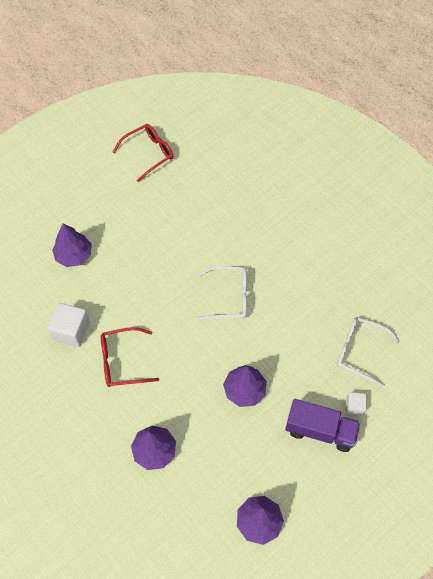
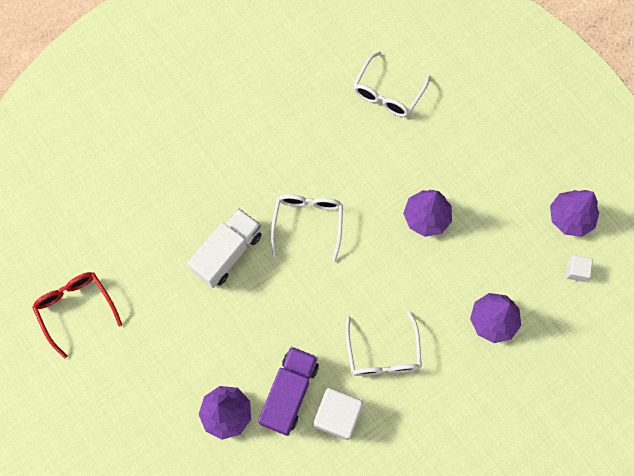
camera: 85 degrees left, 10 degrees up
red glasses [101,327,159,387] -> white glasses [345,311,422,376]
purple truck [285,399,361,452] -> purple truck moved to [258,347,319,436]
white cube [346,392,367,415] -> white cube moved to [566,255,593,282]
none -> white truck [187,209,262,288]

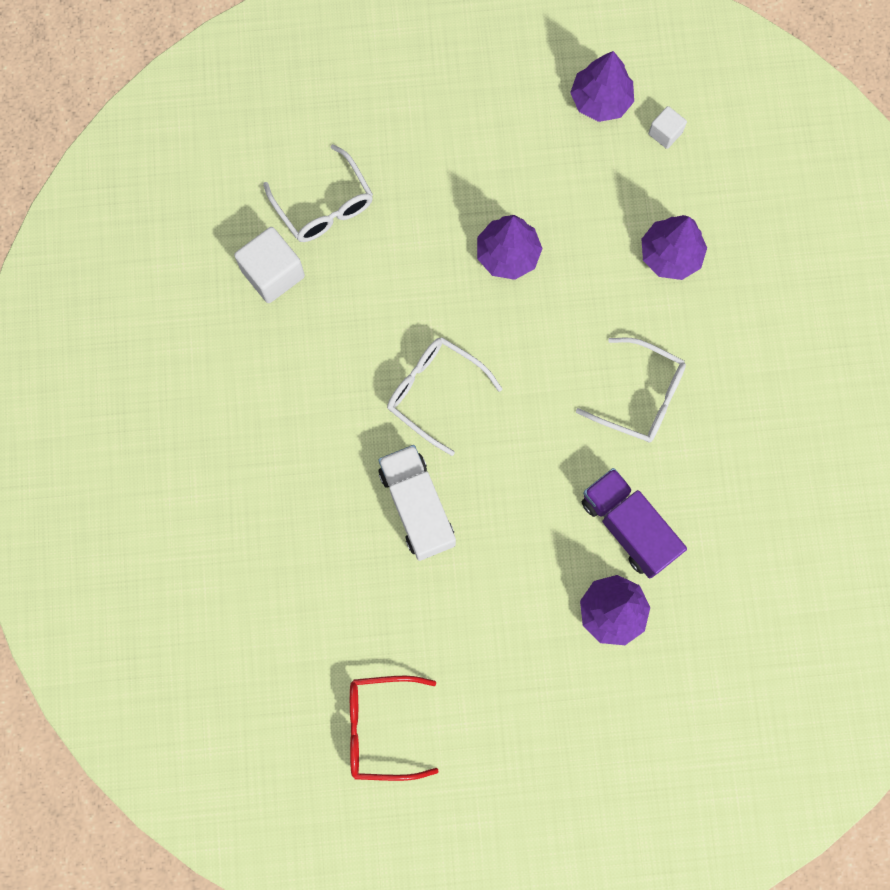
camera: 60 degrees left, 5 degrees up
white cube [314,388,363,440] -> white cube moved to [234,227,305,303]

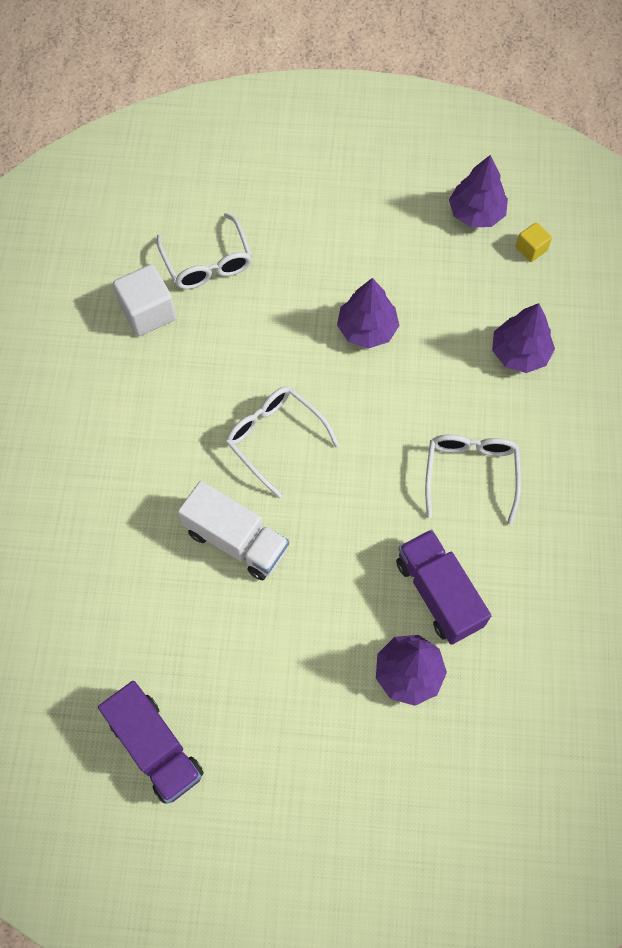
camera: 10 degrees right, 10 degrees down
red glasses [350,676,439,781] -> purple truck [98,681,204,804]
white truck [378,445,456,561] -> white truck turned 135 degrees clockwise [178,481,289,580]
white glasses [576,338,686,443] -> white glasses turned 120 degrees counterclockwise [425,434,521,525]
white cube [648,106,687,149] -> yellow cube [515,222,552,262]

